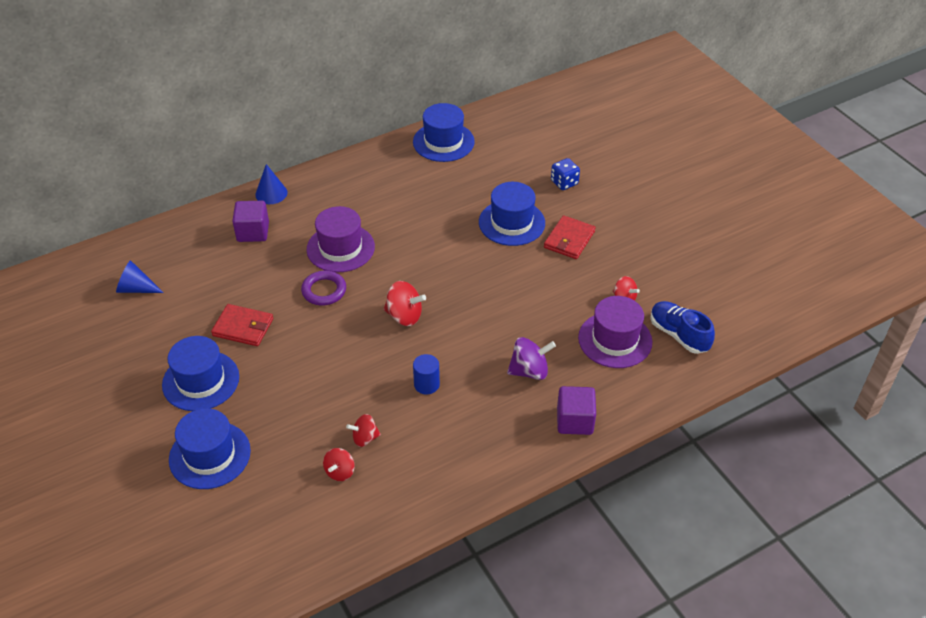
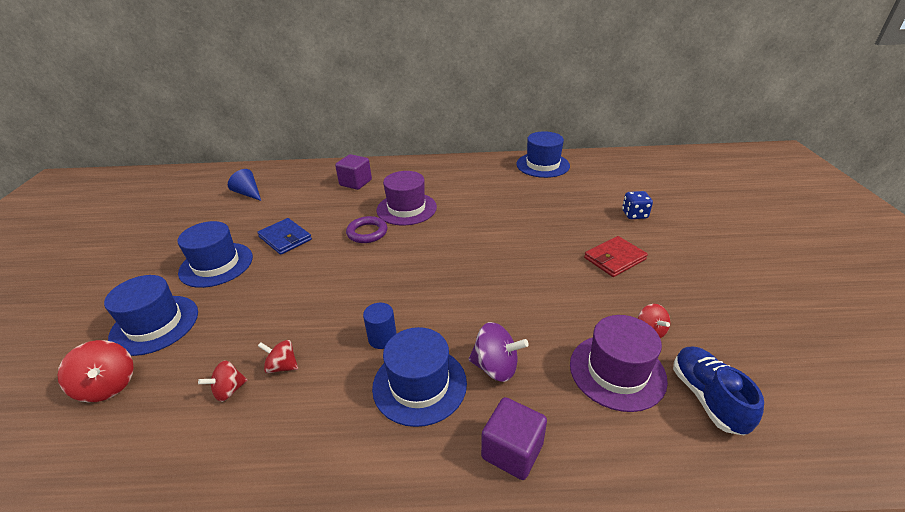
camera: 30 degrees right, 10 degrees down
red wallet [211,304,273,346] -> blue wallet [257,218,312,255]
blue cone [255,164,287,204] -> none
red spinning top [384,281,426,326] -> red spinning top moved to [57,340,134,402]
blue hat [479,182,545,246] -> blue hat moved to [372,327,467,427]

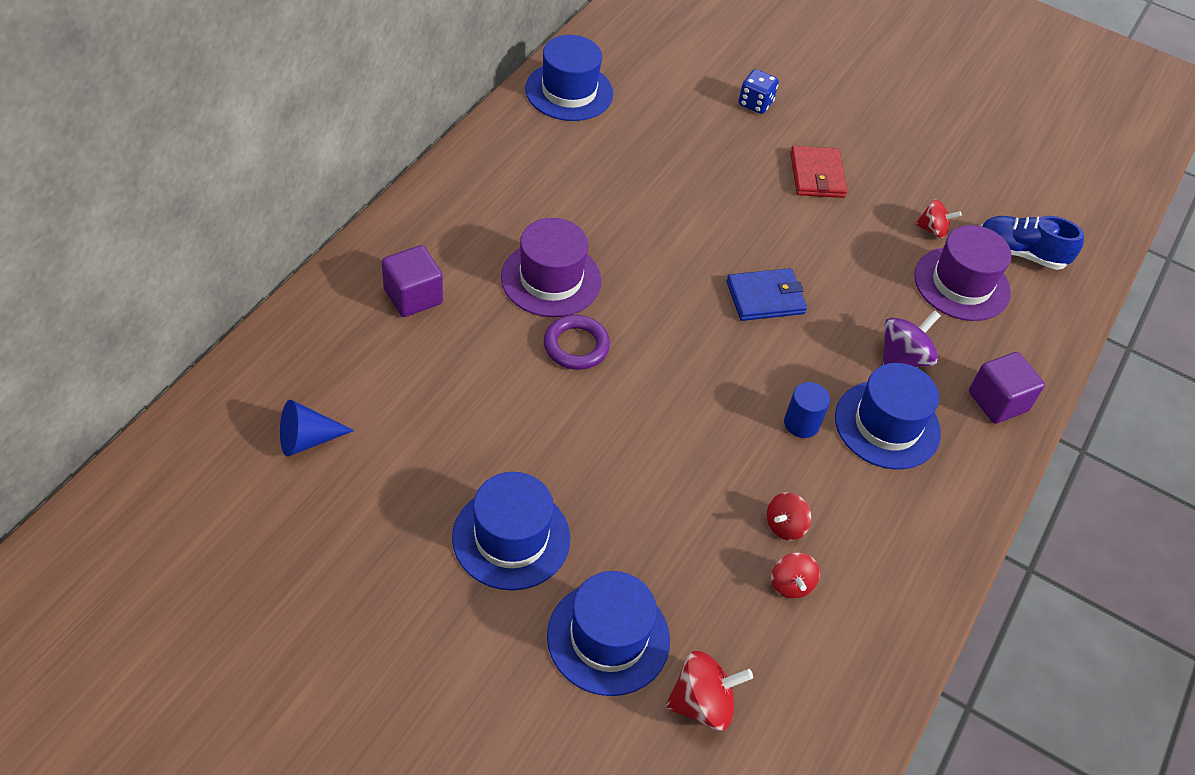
camera: 65 degrees left, 15 degrees up
blue wallet [257,218,312,255] -> blue wallet moved to [726,268,807,321]

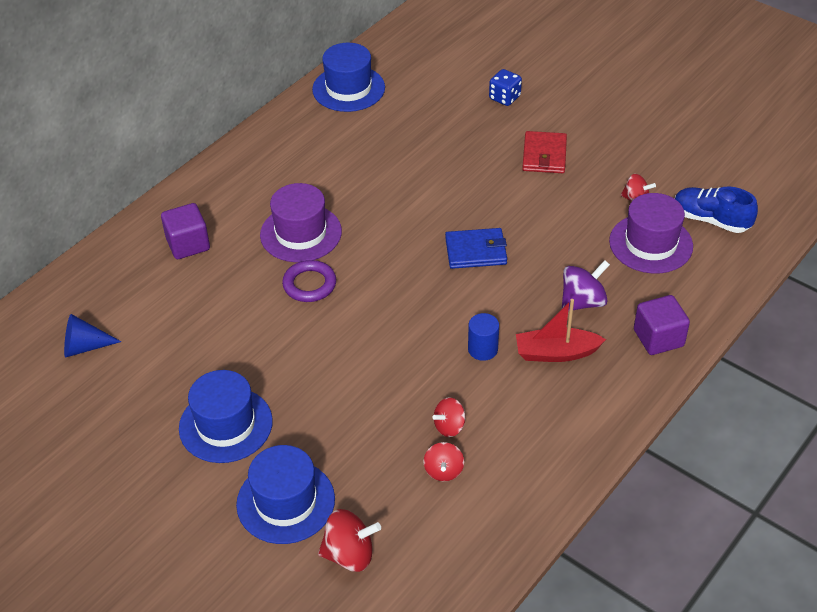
camera: 15 degrees right, 5 degrees down
blue hat [835,363,941,469] -> red boat [516,299,606,362]

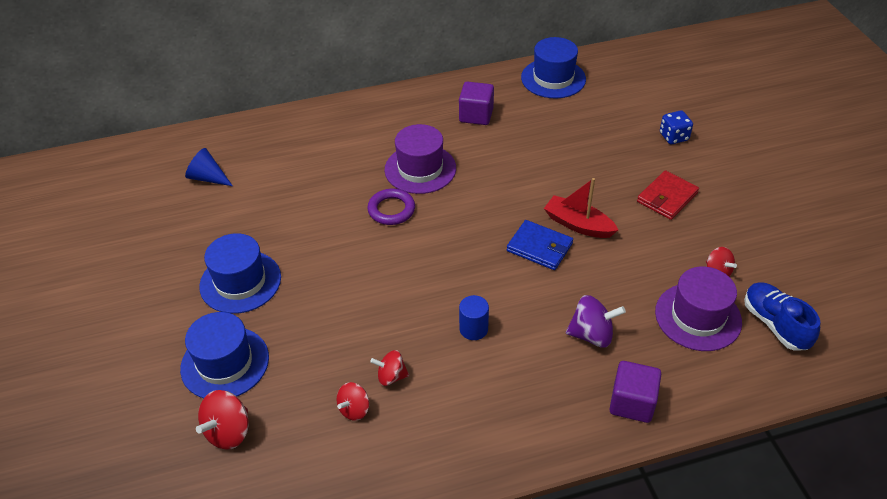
camera: 35 degrees right, 0 degrees up
purple cube [161,203,210,259] -> purple cube moved to [459,81,494,125]
red spinning top [318,509,381,572] -> red spinning top turned 90 degrees clockwise [196,390,248,450]
red boat [516,299,606,362] -> red boat moved to [544,178,618,238]

